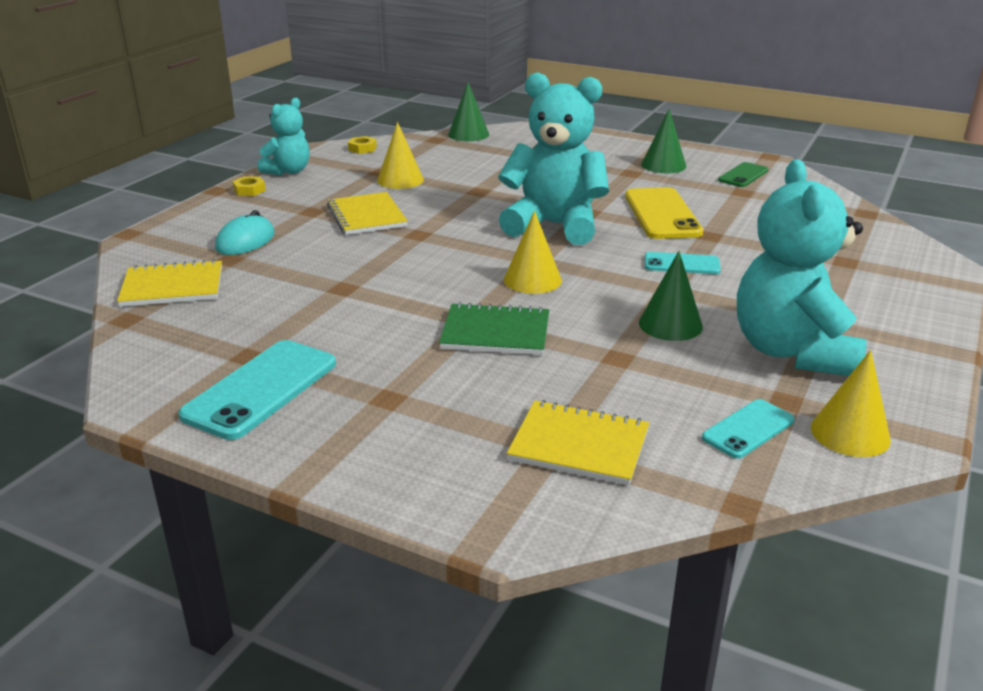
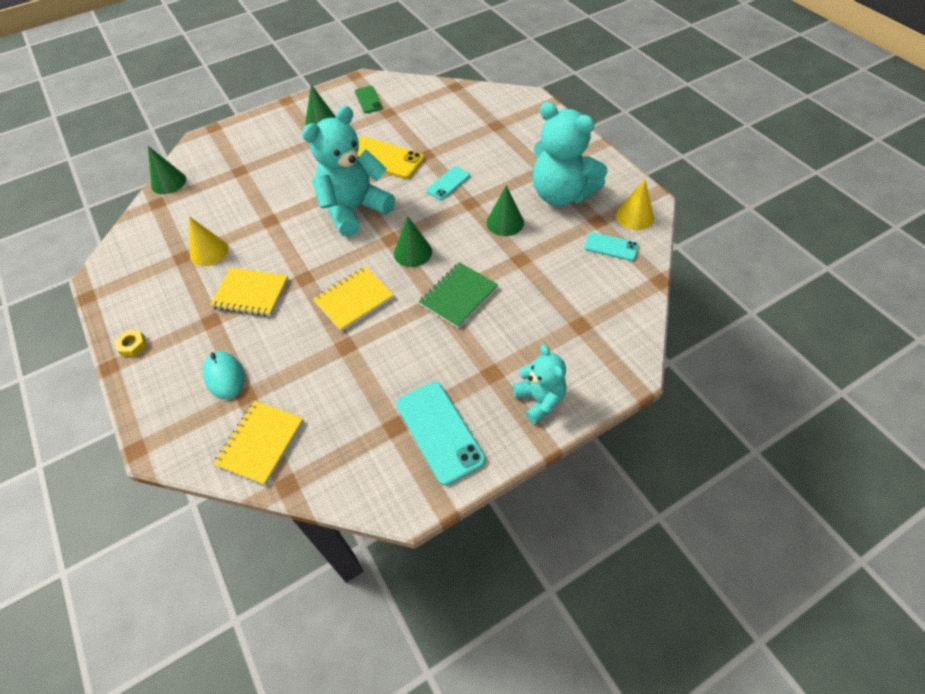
camera: 55 degrees left, 25 degrees up
turquoise teddy bear [258,98,310,175] -> turquoise teddy bear moved to [513,345,566,424]
yellow nut [348,136,377,154] -> none
yellow cone [504,211,562,294] -> green cone [394,216,432,267]
yellow notebook [507,400,649,485] -> yellow notebook moved to [313,266,394,331]
turquoise phone [702,399,795,459] -> turquoise phone turned 60 degrees counterclockwise [584,232,639,261]

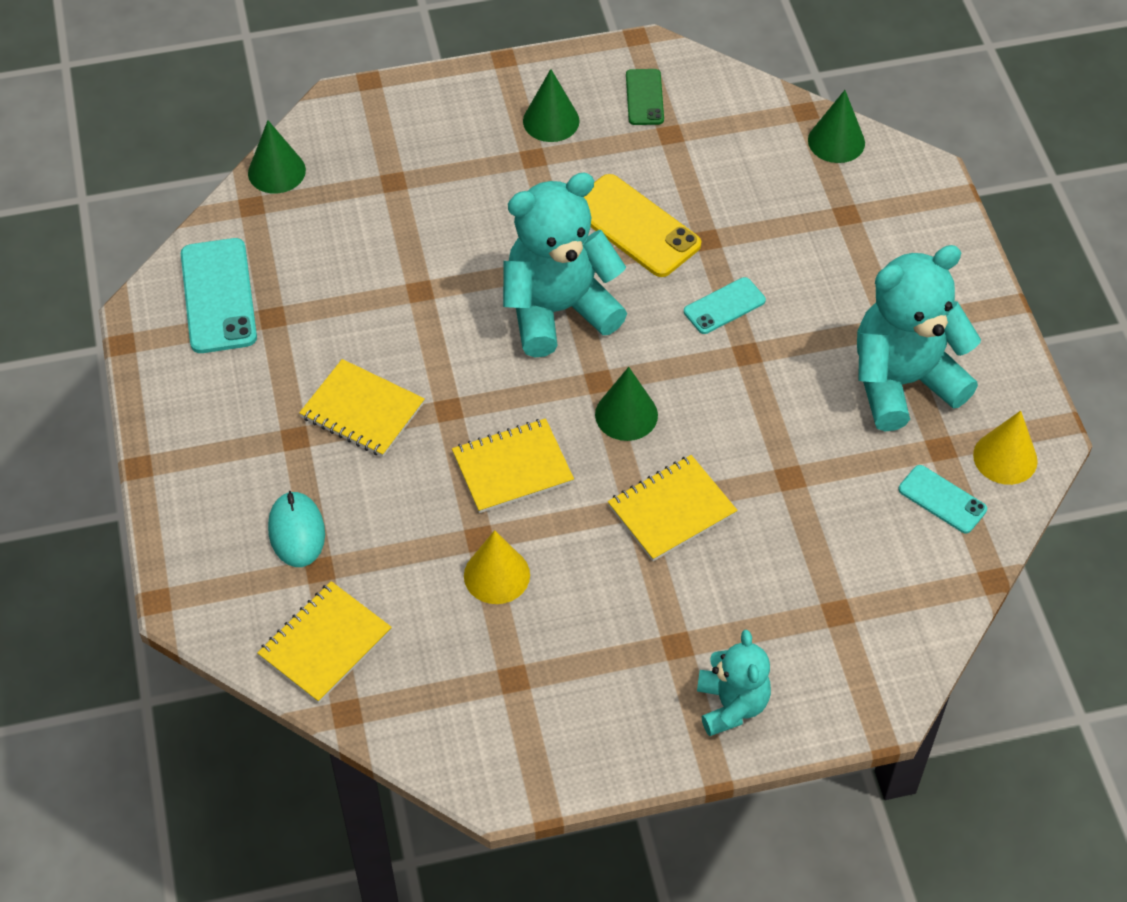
camera: 15 degrees right, 0 degrees up
yellow nut [115,331,147,356] -> none
yellow cone [189,216,228,266] -> yellow cone moved to [464,530,530,604]
turquoise phone [396,382,486,485] -> turquoise phone moved to [181,238,257,353]
green notebook [419,262,498,328] -> yellow notebook [608,455,737,561]
green cone [487,185,524,236] -> green cone moved to [808,90,865,163]
turquoise teddy bear [533,102,608,206] -> turquoise teddy bear turned 105 degrees clockwise [857,245,981,431]

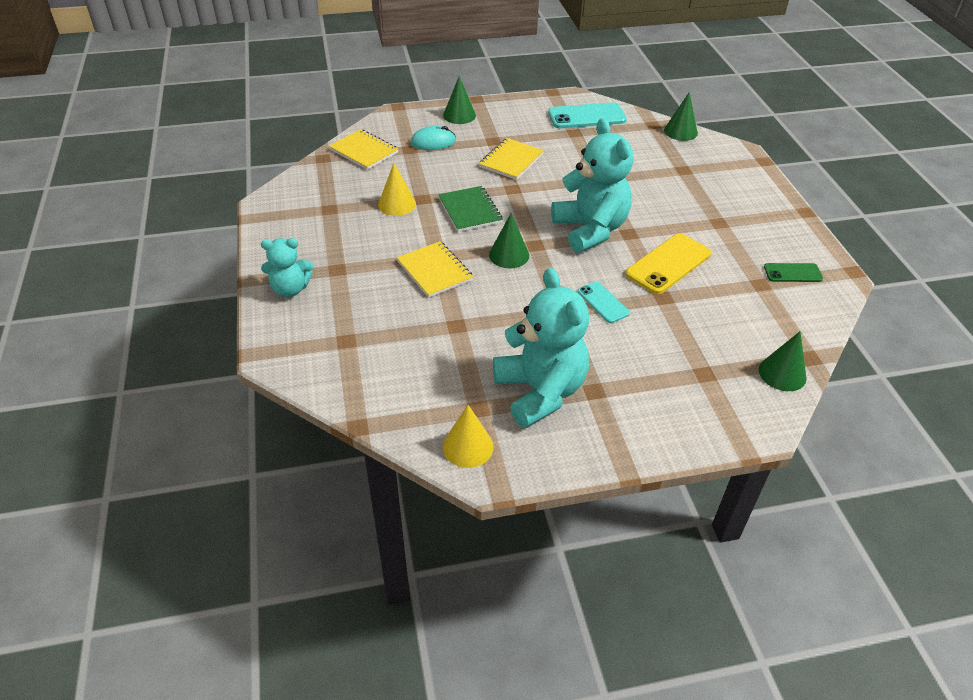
camera: 90 degrees right, 10 degrees down
yellow notebook [452,418,574,513] -> green notebook [438,186,503,232]
green cone [523,69,580,142] -> green cone moved to [443,76,476,124]
turquoise phone [898,465,987,534] -> none

